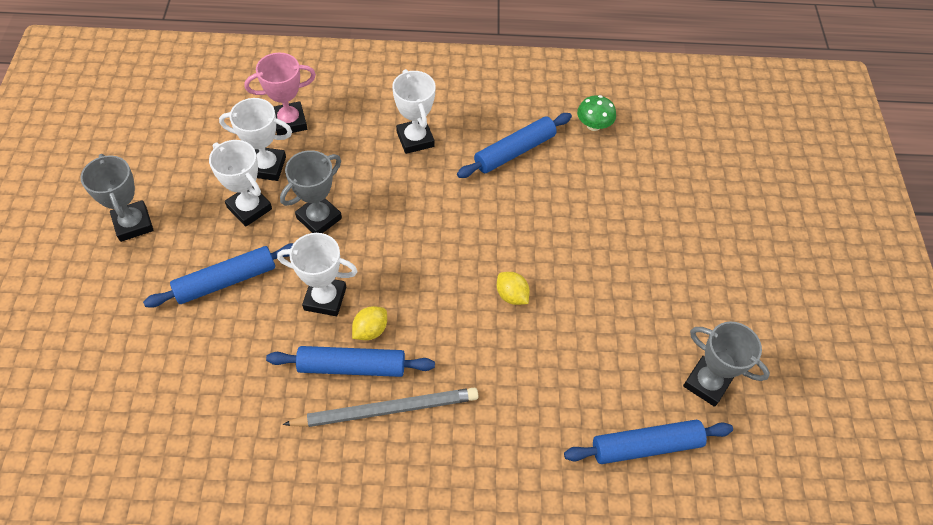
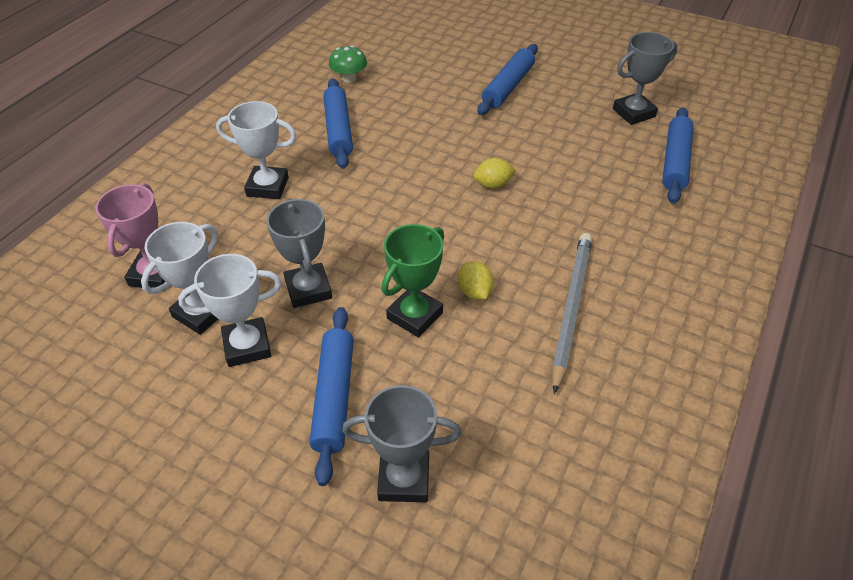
camera: 60 degrees left, 10 degrees down
grey trophy [80,154,154,242] -> grey trophy moved to [342,385,461,502]
blue rolling pin [266,346,435,377] -> blue rolling pin moved to [477,44,538,115]
white trophy [277,233,358,316] -> green trophy [381,224,444,338]

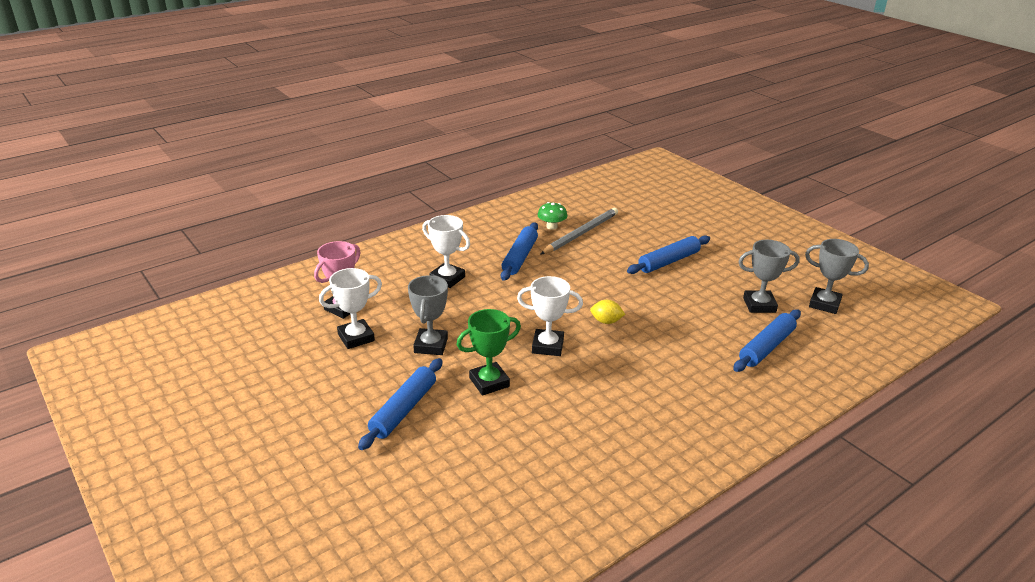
camera: 25 degrees right, 15 degrees down
white trophy [178,254,282,367] -> white trophy moved to [517,276,583,356]
grey trophy [342,385,461,502] -> grey trophy moved to [805,239,869,314]
yellow lemon [458,261,494,300] -> none
grey pencil [552,233,592,394] -> grey pencil moved to [540,208,618,255]

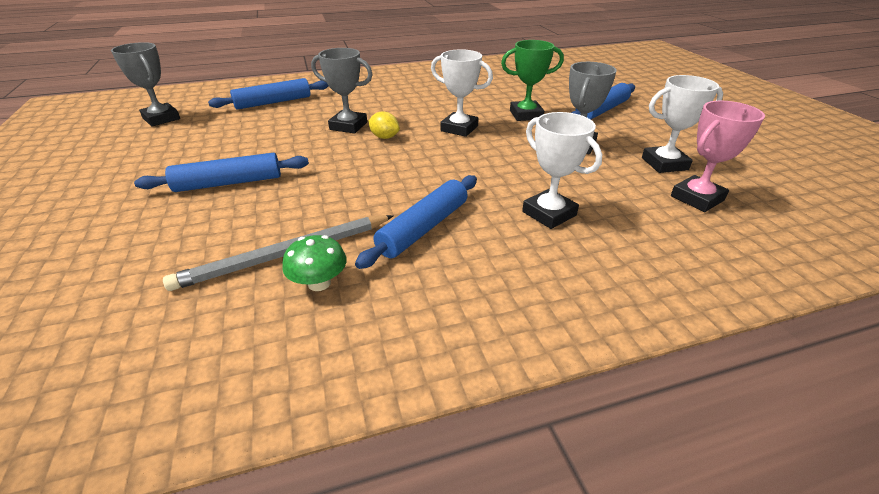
camera: 160 degrees left, 5 degrees up
grey trophy [738,240,800,313] -> grey trophy moved to [311,48,373,134]

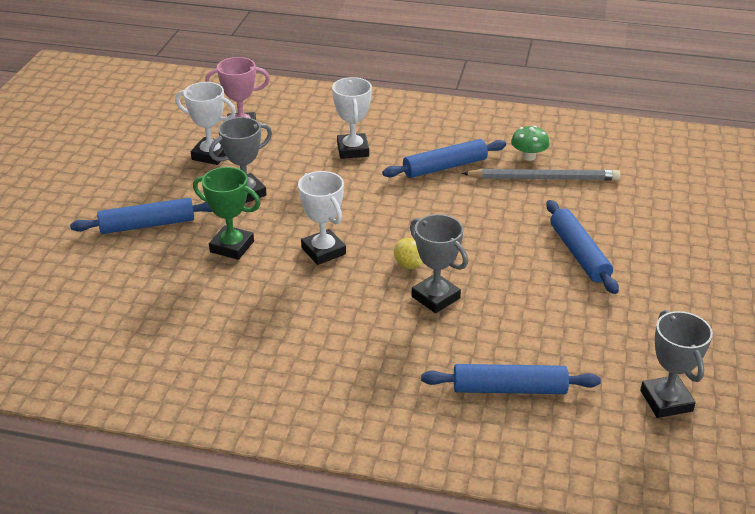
camera: 150 degrees left, 0 degrees up
blue rolling pin [134,153,309,192] -> blue rolling pin turned 60 degrees clockwise [546,200,619,294]

